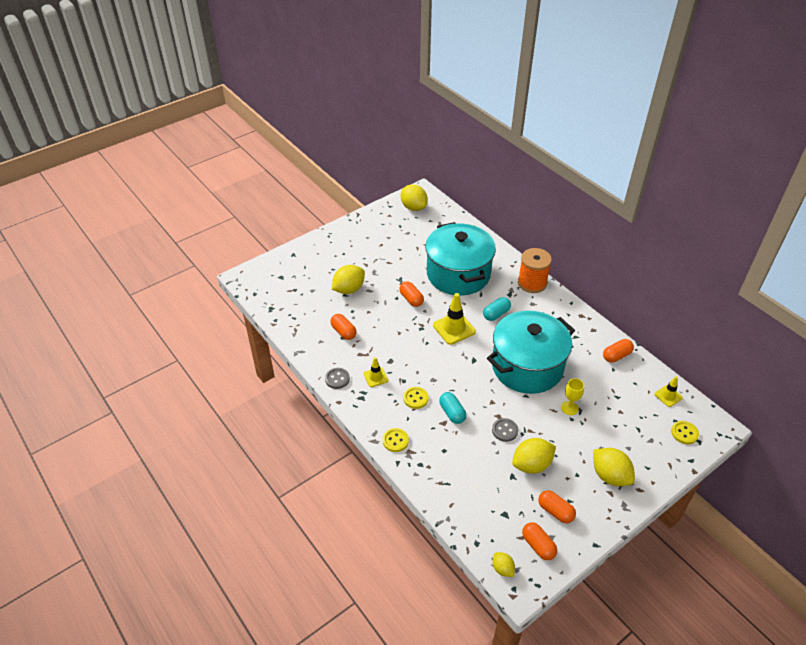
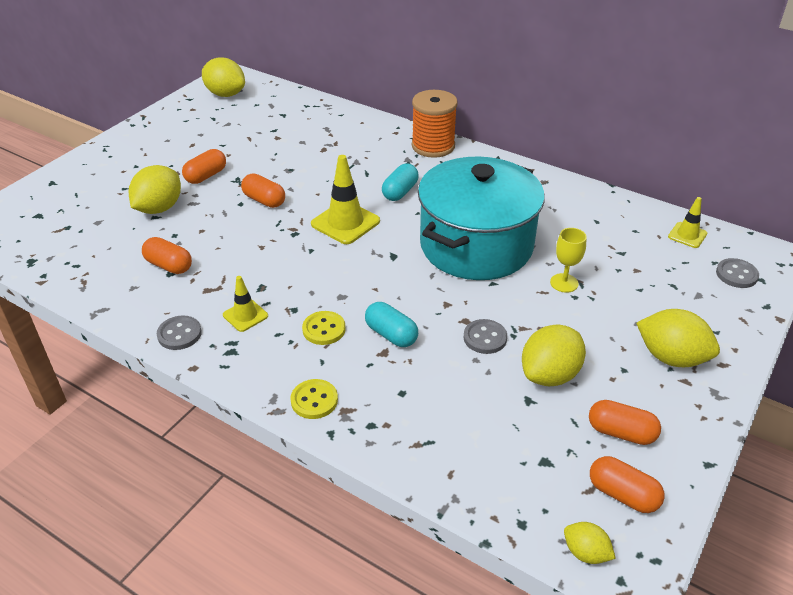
camera: 20 degrees left, 5 degrees down
turquoise pot [425,222,496,296] -> none
orange capsule [603,339,634,363] -> orange capsule moved to [182,149,226,184]
yellow button [671,421,699,444] -> grey button [716,258,759,288]

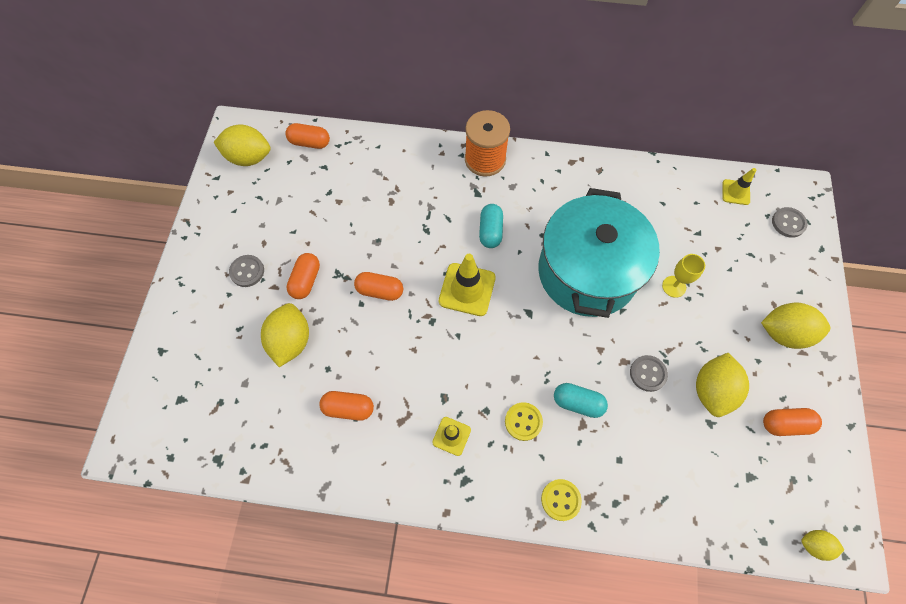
camera: 25 degrees left, 25 degrees up
grey button [157,315,202,350] -> grey button moved to [229,255,264,287]
orange capsule [590,456,665,513] -> orange capsule moved to [285,123,330,149]

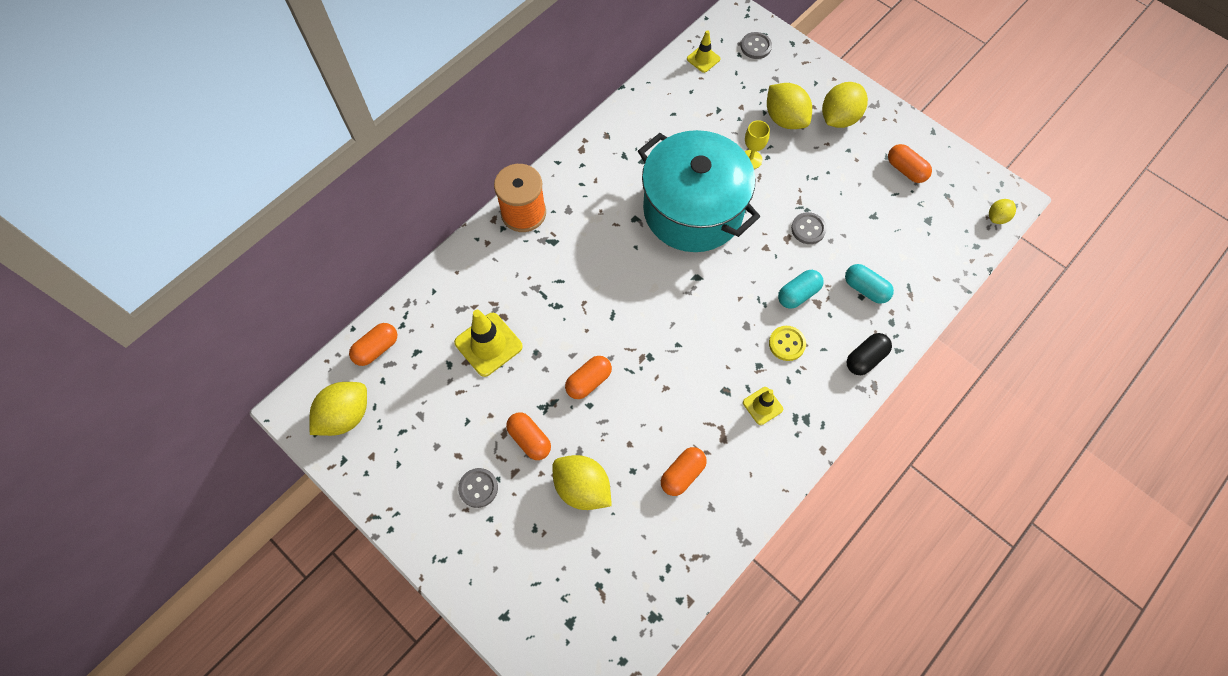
camera: 55 degrees left, 0 degrees up
yellow traffic cone [439,254,496,316] -> yellow traffic cone moved to [454,310,523,377]
turquoise capsule [479,204,503,248] -> turquoise capsule moved to [845,264,894,304]
yellow button [541,479,582,521] -> black capsule [846,333,892,375]
yellow lemon [696,353,749,417] -> yellow lemon moved to [767,83,812,129]
orange capsule [763,408,822,436] -> orange capsule turned 75 degrees counterclockwise [888,144,932,183]

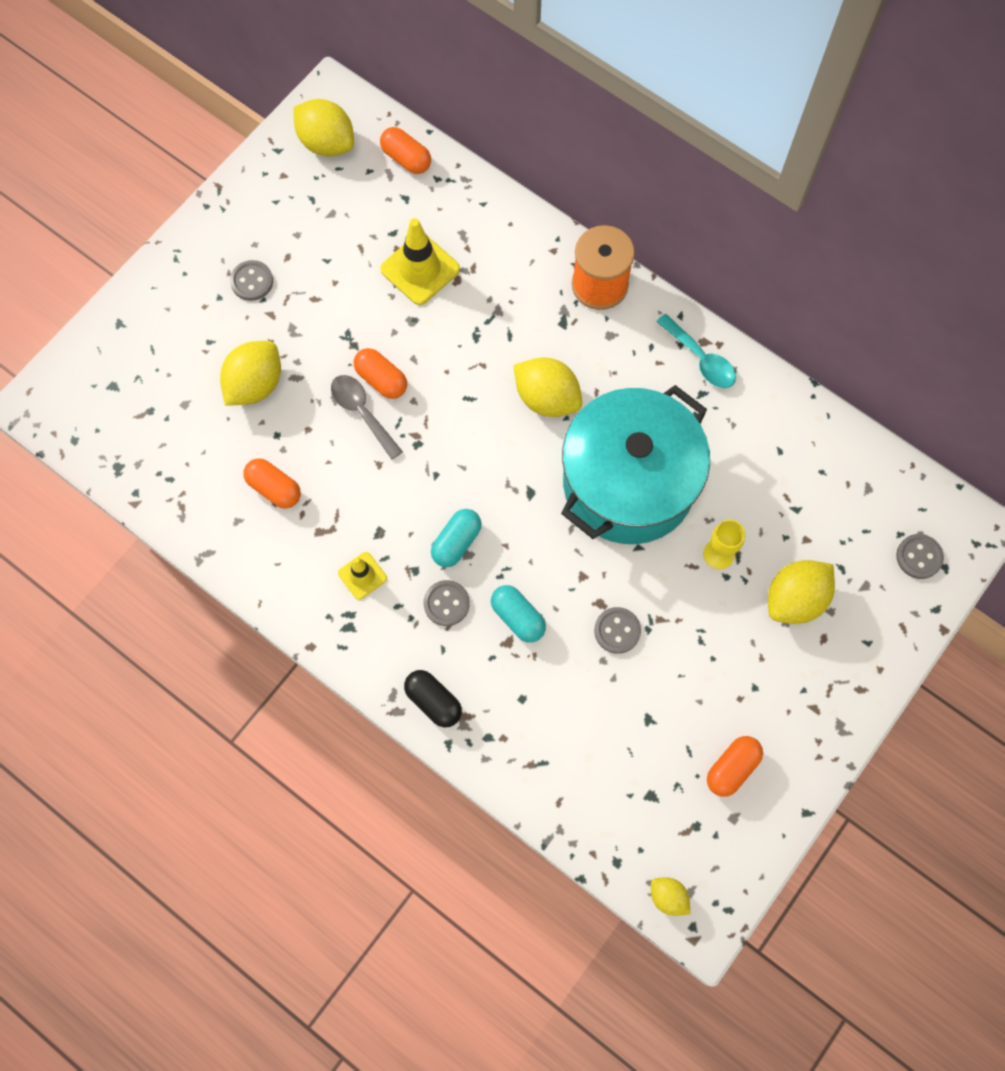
camera: 85 degrees right, 5 degrees up
orange capsule [506,413,551,460] -> none
yellow traffic cone [687,30,720,73] -> none
yellow button [769,326,806,361] -> grey button [424,580,470,626]
yellow lemon [822,82,868,128] -> yellow lemon moved to [514,357,582,417]
turquoise capsule [845,264,894,304] -> turquoise capsule moved to [431,509,482,567]
none -> grey spoon [331,375,403,460]
none -> turquoise spoon [656,314,736,388]

